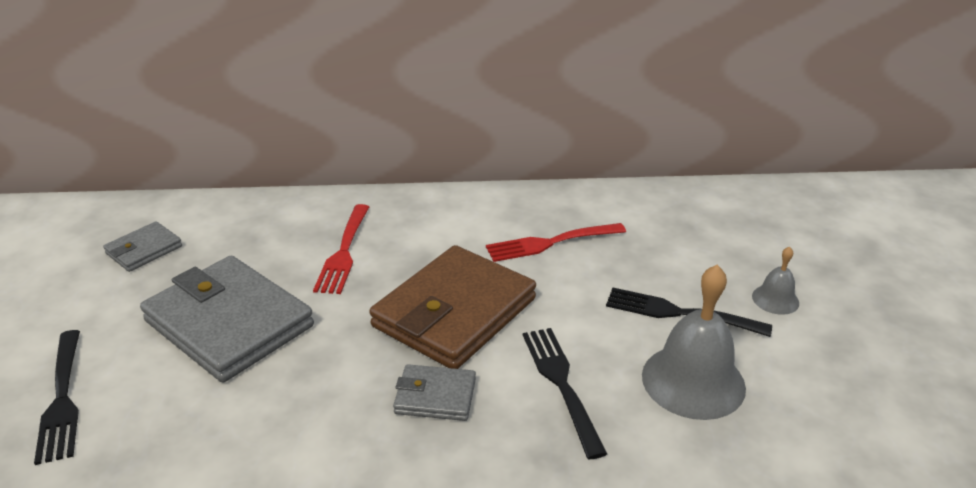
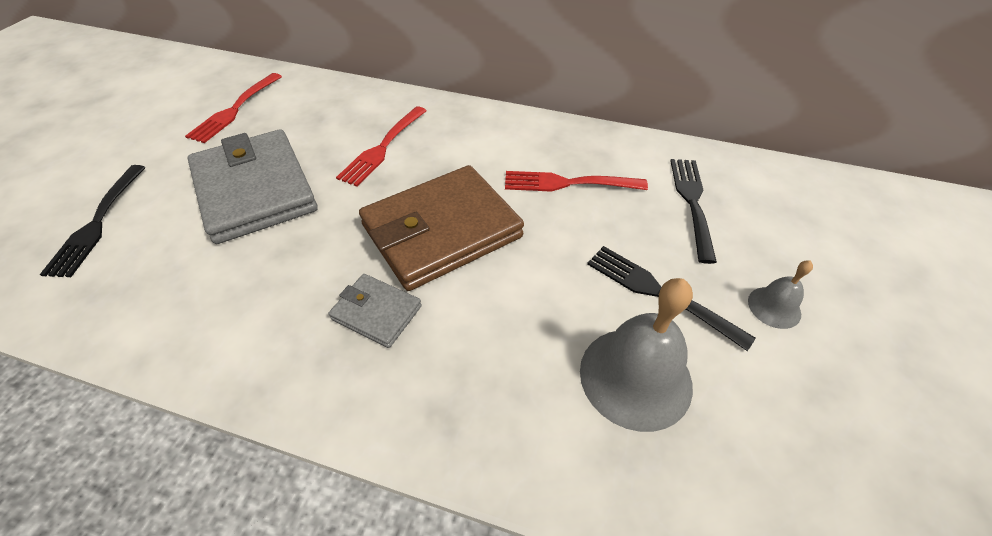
camera: 20 degrees right, 15 degrees up
grey wallet [103,221,182,272] -> red fork [185,73,282,143]
black fork [523,328,607,459] -> black fork moved to [670,159,717,264]

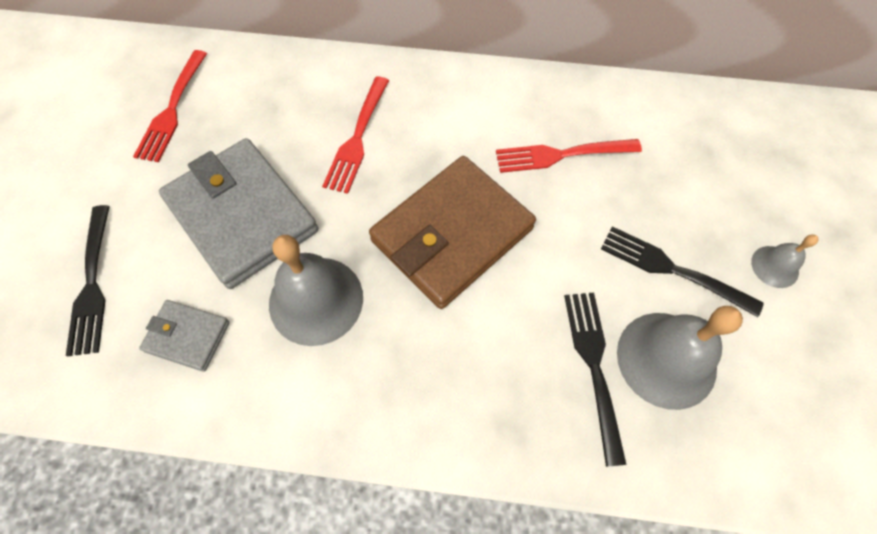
camera: 10 degrees left, 15 degrees up
grey wallet [329,274,422,348] -> grey wallet moved to [139,300,230,372]
black fork [670,159,717,264] -> black fork moved to [564,293,626,467]
none -> grey bell [269,235,363,346]

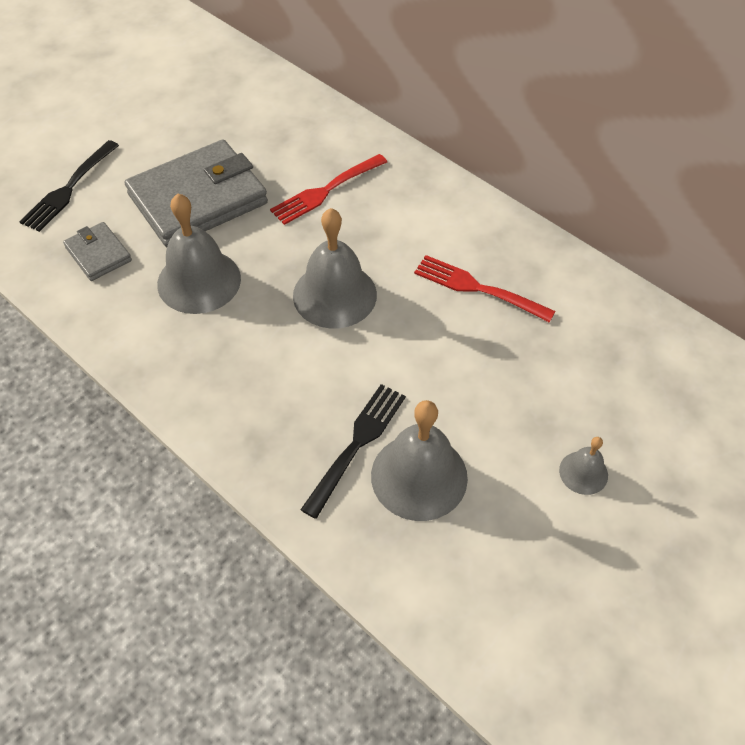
camera: 35 degrees right, 10 degrees down
red fork [133,50,207,162] -> none
grey wallet [159,138,318,289] -> grey wallet turned 60 degrees clockwise [125,140,268,247]
brown wallet [369,156,536,309] -> grey bell [293,208,377,328]
black fork [601,226,764,317] -> none

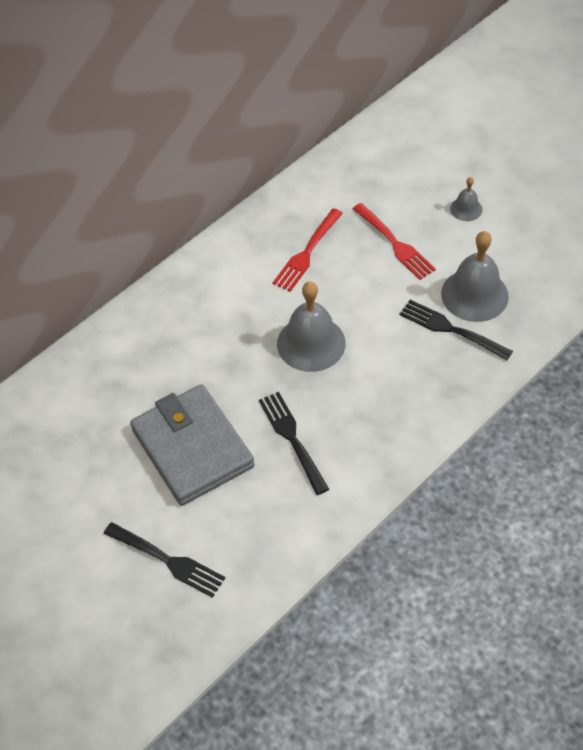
camera: 85 degrees left, 0 degrees up
grey wallet [63,222,132,281] -> none
grey bell [157,194,241,314] -> black fork [259,392,329,495]
red fork [270,154,387,225] -> red fork moved to [353,203,436,280]

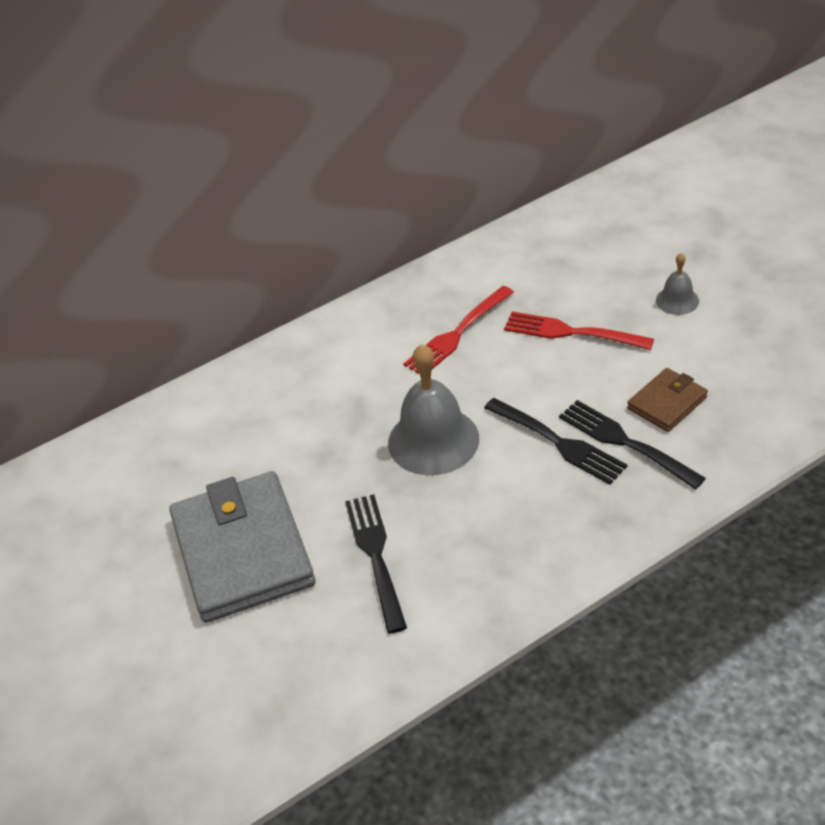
camera: 15 degrees right, 10 degrees down
black fork [104,522,225,598] -> black fork moved to [484,398,628,485]
red fork [353,203,436,280] -> red fork turned 135 degrees clockwise [504,311,654,350]
grey bell [441,231,509,322] -> brown wallet [627,368,708,432]

